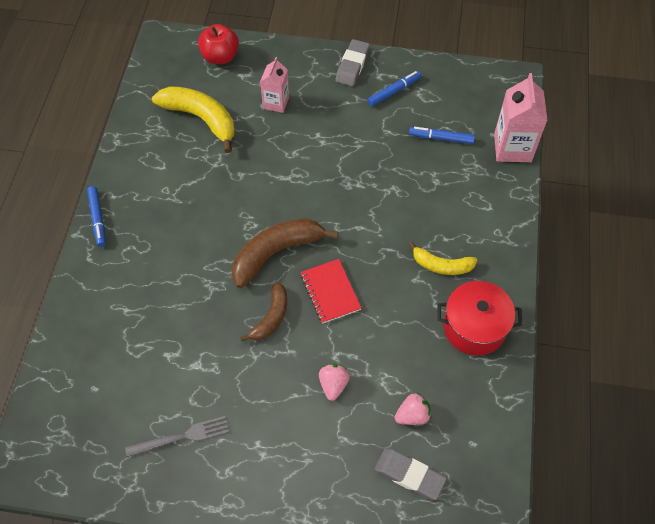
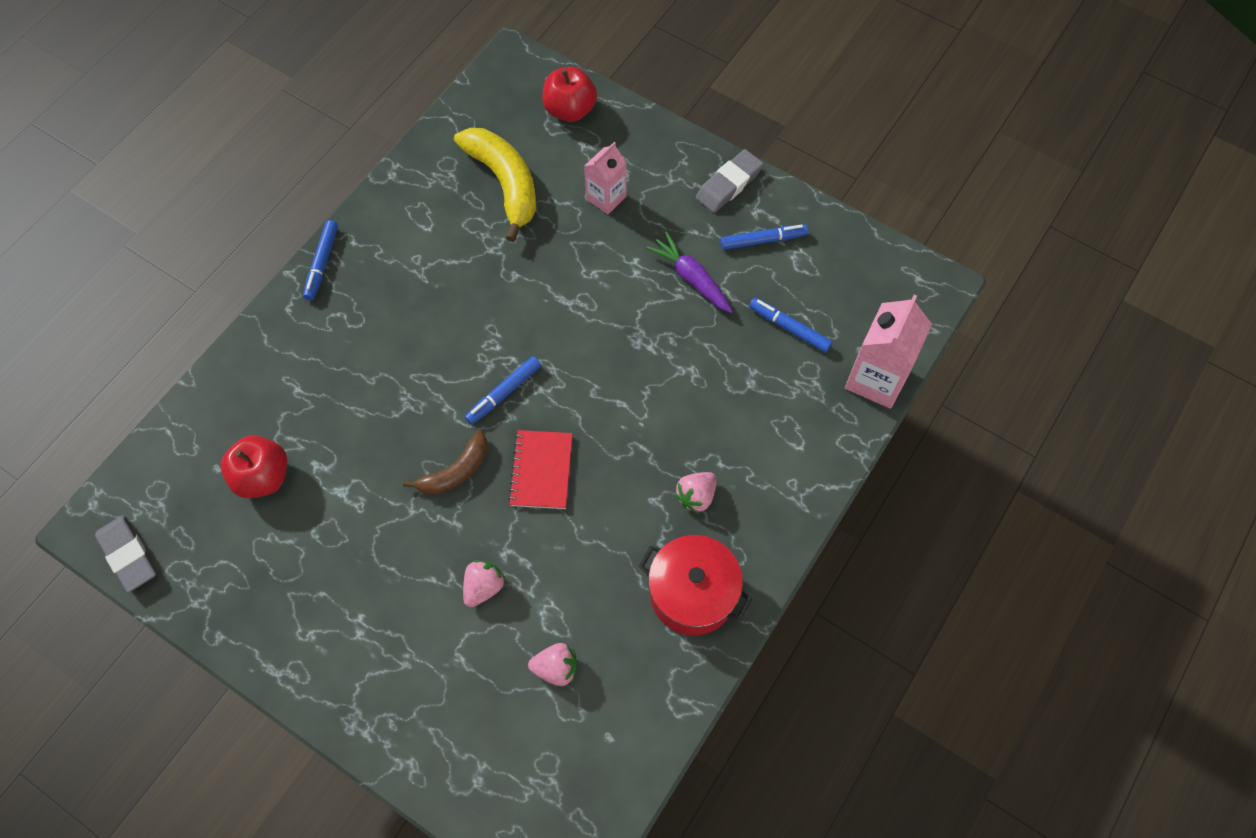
camera: 25 degrees right, 5 degrees up
grey fork [125,416,229,457] -> none
brown banana [232,218,338,288] -> blue marker [465,356,541,425]
grey eraser [374,448,447,500] -> grey eraser moved to [95,515,156,593]
yellow banana [409,241,477,275] -> pink strawberry [674,472,717,514]
none -> red apple [221,435,288,498]
none -> purple carrot [646,232,733,313]

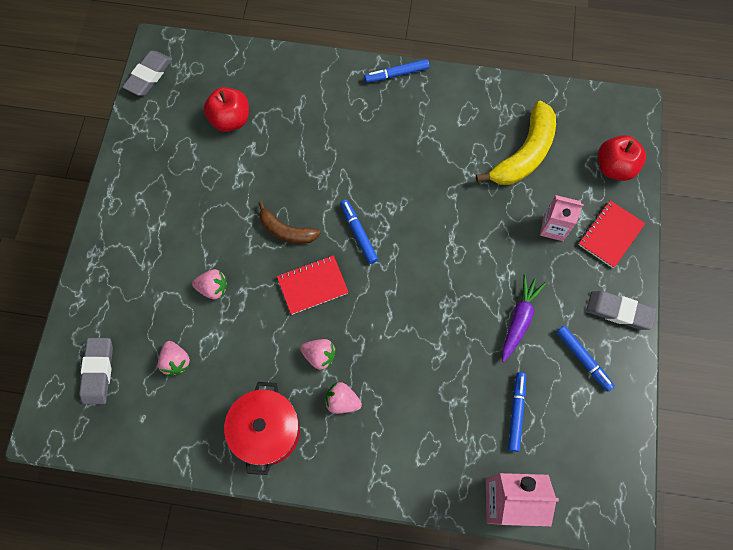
camera: 65 degrees right, 5 degrees up
blue marker [465,356,541,425] -> blue marker turned 45 degrees clockwise [340,200,378,264]
none -> grey eraser [79,338,113,404]
none -> pink strawberry [300,339,336,370]
none -> red notebook [578,200,645,268]

